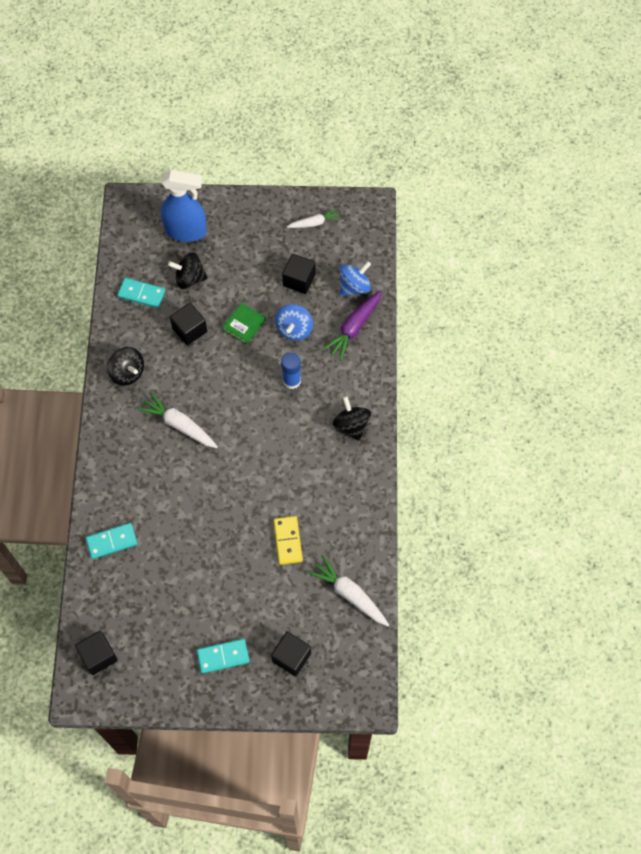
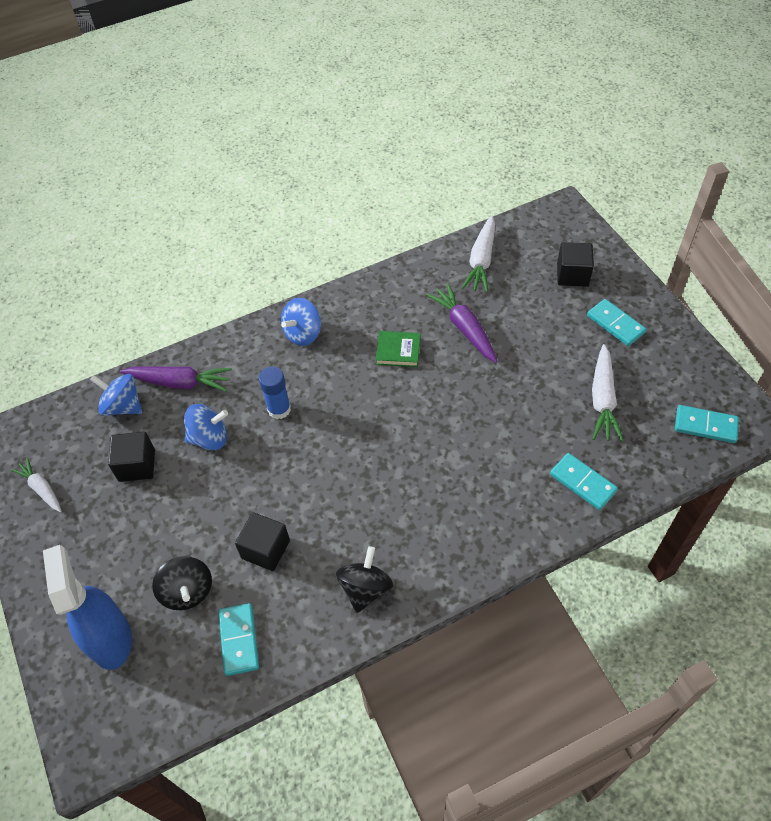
camera: 115 degrees left, 10 degrees down
black cube [75,631,118,675] -> turquoise domino [675,405,739,443]
white carrot [137,392,218,448] -> white carrot moved to [592,344,624,441]
green book [222,303,266,344] -> green book moved to [376,331,420,367]
yellow domino [274,516,303,565] -> purple carrot [426,283,498,363]
black spinning top [333,396,371,441] -> blue spinning top [281,298,321,346]

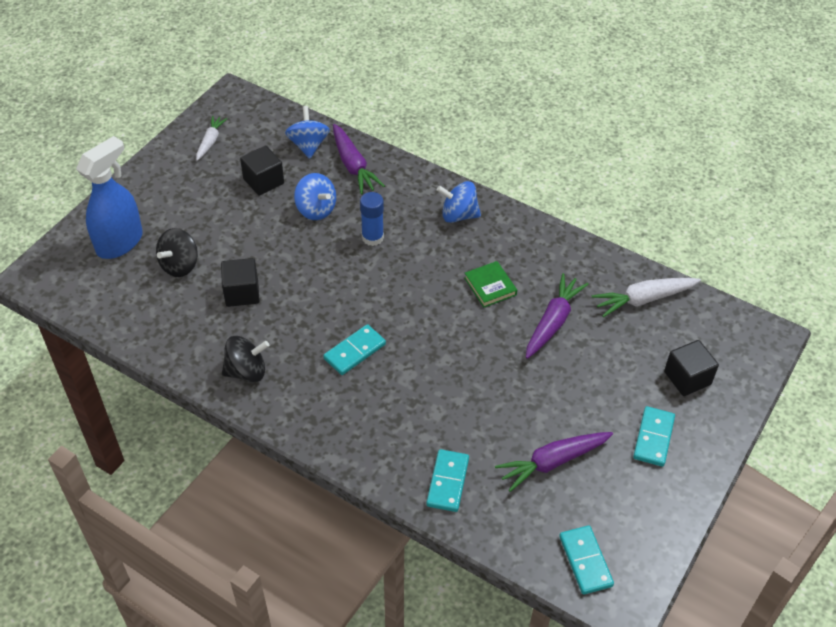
camera: 55 degrees right, 5 degrees down
turquoise domino [218,603,259,676] -> turquoise domino moved to [323,324,386,375]
white carrot [592,344,624,441] -> purple carrot [495,432,613,492]

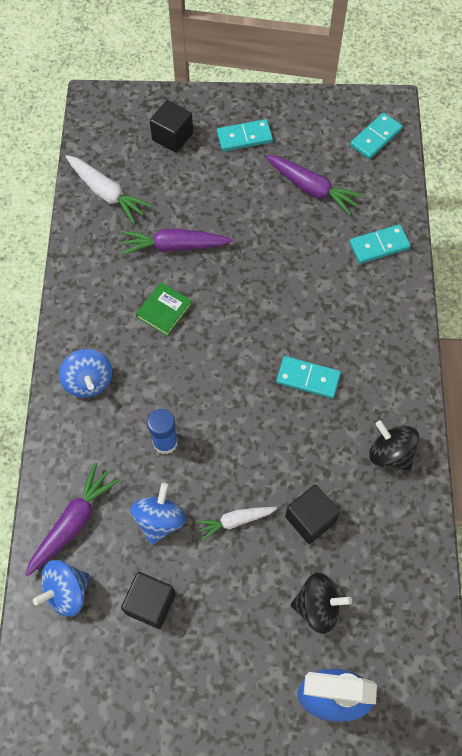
camera: 120 degrees left, 15 degrees up
white carrot [196,116,227,161] -> white carrot moved to [196,507,277,541]

